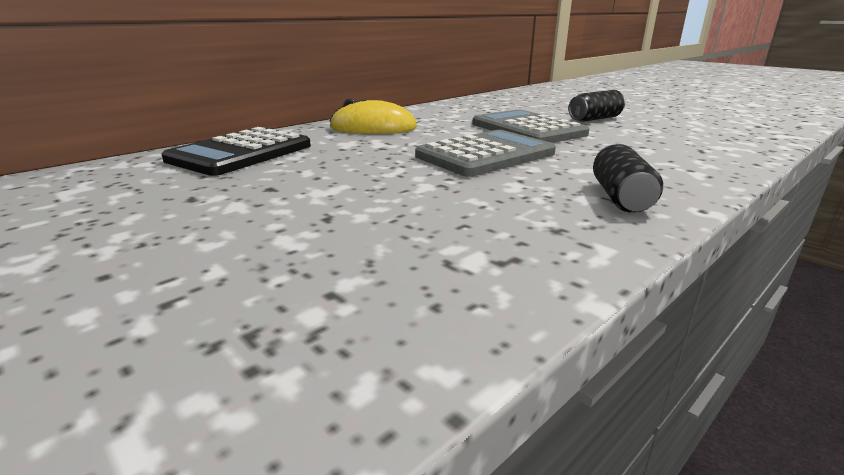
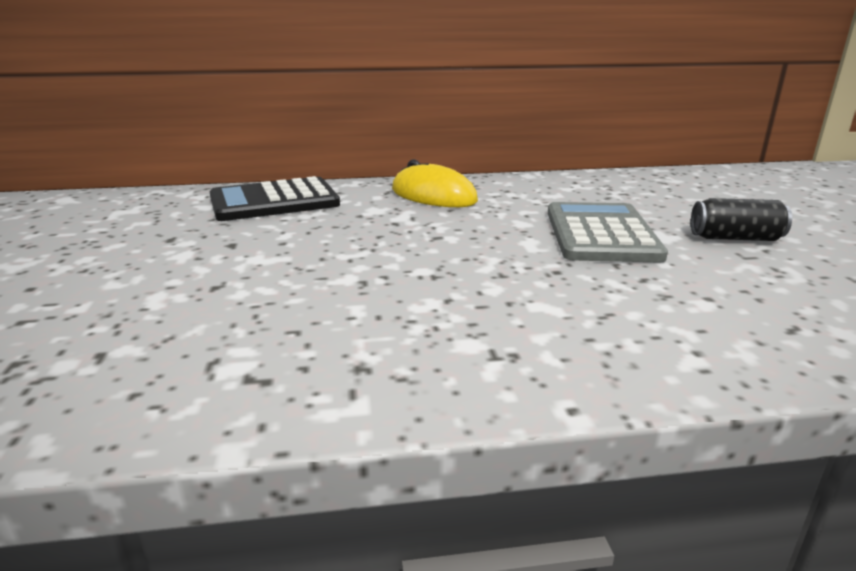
camera: 35 degrees right, 0 degrees up
grey calculator [415,130,556,177] -> none
black can [593,144,663,213] -> none

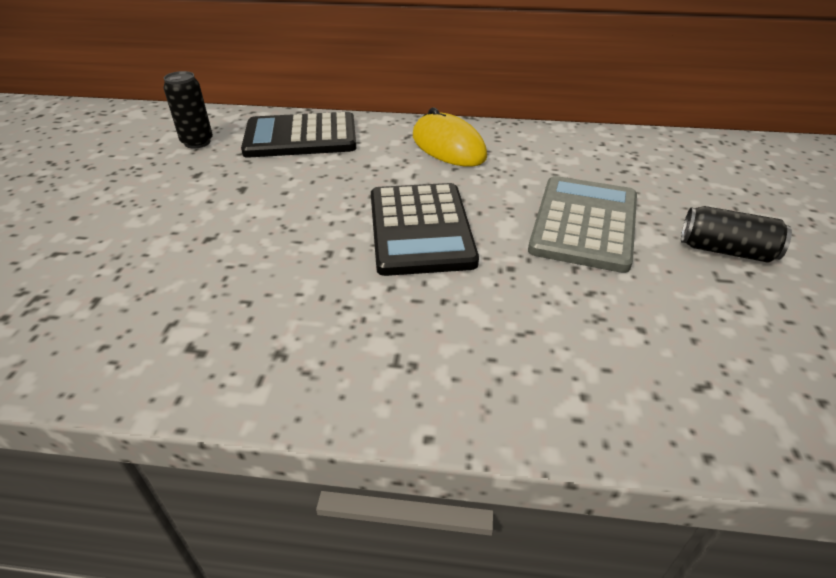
camera: 15 degrees right, 15 degrees up
none -> black can [163,71,213,149]
none -> black calculator [371,183,479,276]

